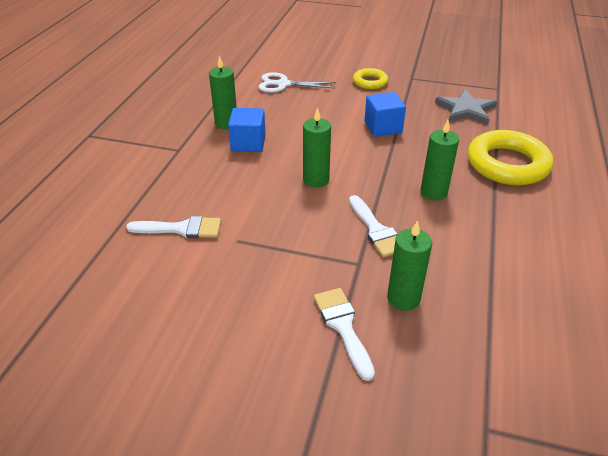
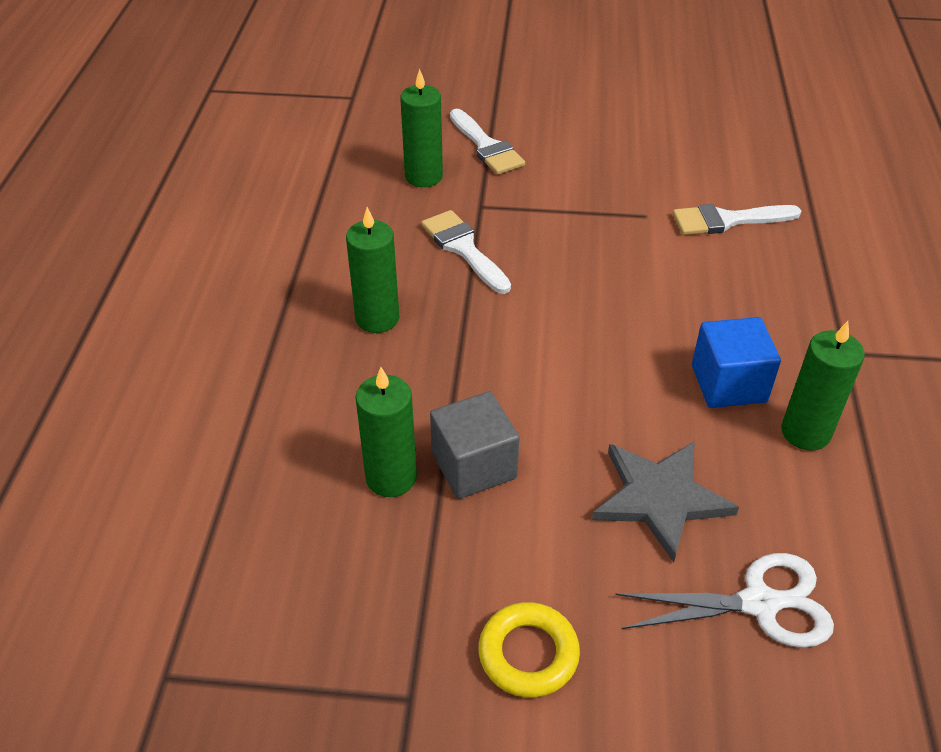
camera: 170 degrees right, 5 degrees up
green candle [303,107,331,188] -> green candle moved to [355,367,417,497]
blue cube [364,92,406,137] -> grey cube [430,391,520,499]
grey star [435,89,497,125] -> grey star moved to [592,441,739,563]
yellow ring [468,130,553,185] -> none

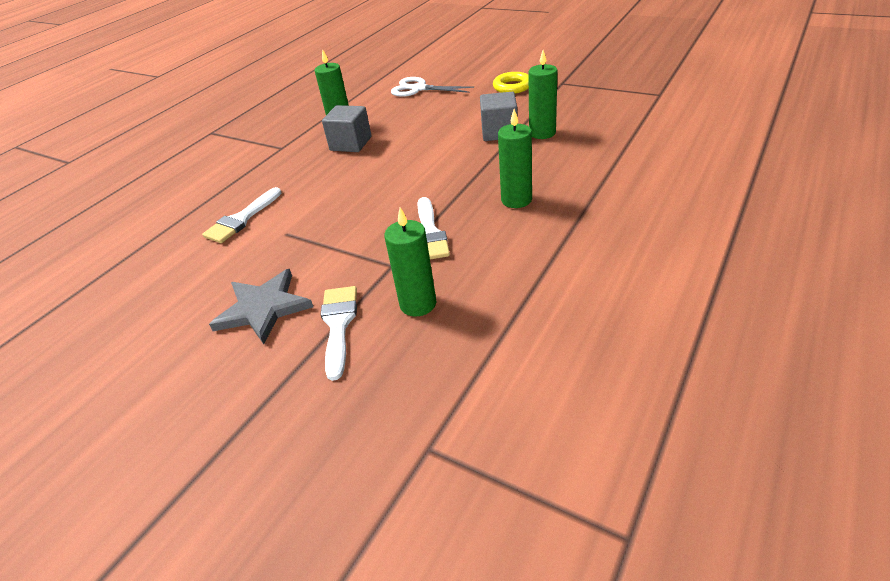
camera: 150 degrees left, 5 degrees down
grey star [592,441,739,563] -> grey star moved to [209,269,313,344]
white brush [673,204,801,235] -> white brush turned 105 degrees clockwise [202,187,282,243]
blue cube [692,317,781,408] -> grey cube [322,105,371,152]

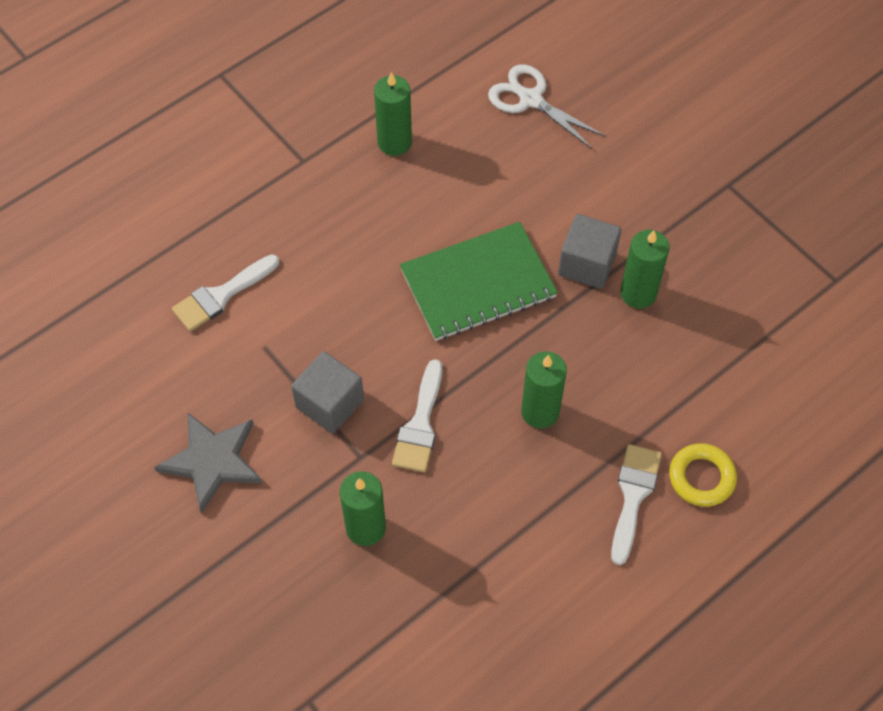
camera: 15 degrees right, 20 degrees up
white brush [321,286,357,381] -> white brush moved to [611,444,662,565]
grey cube [322,105,371,152] -> grey cube moved to [291,351,364,434]
yellow ring [493,72,529,94] -> yellow ring moved to [669,443,737,507]
none -> green notebook [400,222,558,341]

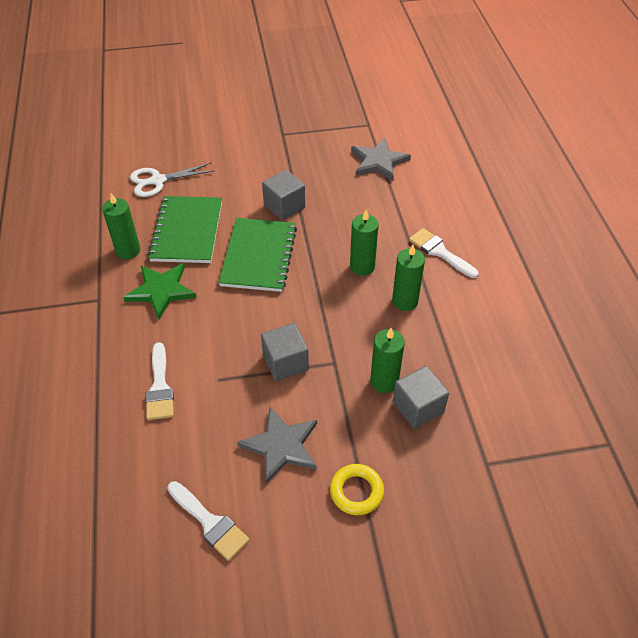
camera: 60 degrees left, 10 degrees down
white brush [392,359,442,472] -> white brush moved to [167,481,249,561]
green candle [620,230,670,309] -> green candle moved to [392,245,425,311]
yellow ring [669,443,737,507] -> yellow ring moved to [330,464,384,515]
none -> green star [123,263,197,319]
none -> green notebook [148,196,222,263]
none -> grey star [351,137,411,181]
none -> grey cube [393,366,449,429]

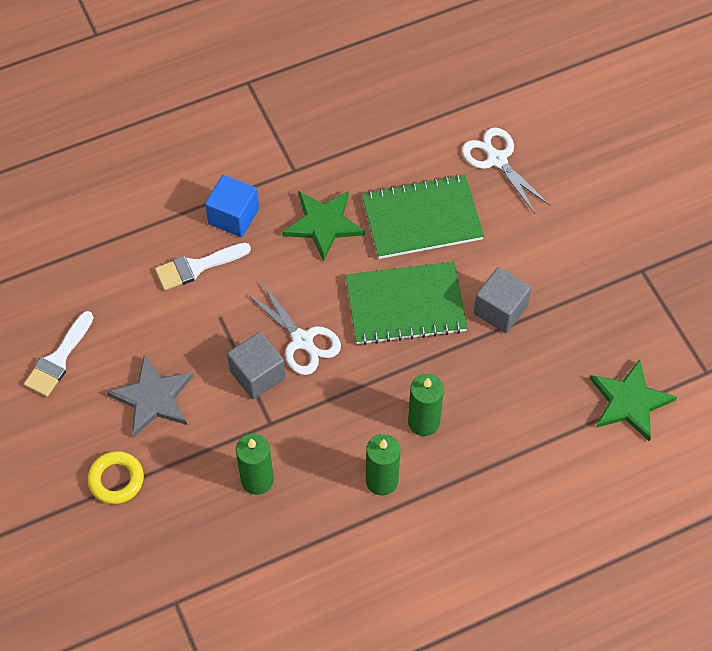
camera: 75 degrees right, 10 degrees up
green candle [102,193,140,259] -> none
grey star [351,137,411,181] -> green star [590,359,677,441]
grey cube [393,366,449,429] -> none
white brush [409,228,479,278] -> none
none -> blue cube [205,175,259,237]
none -> white scissors [246,282,341,375]

